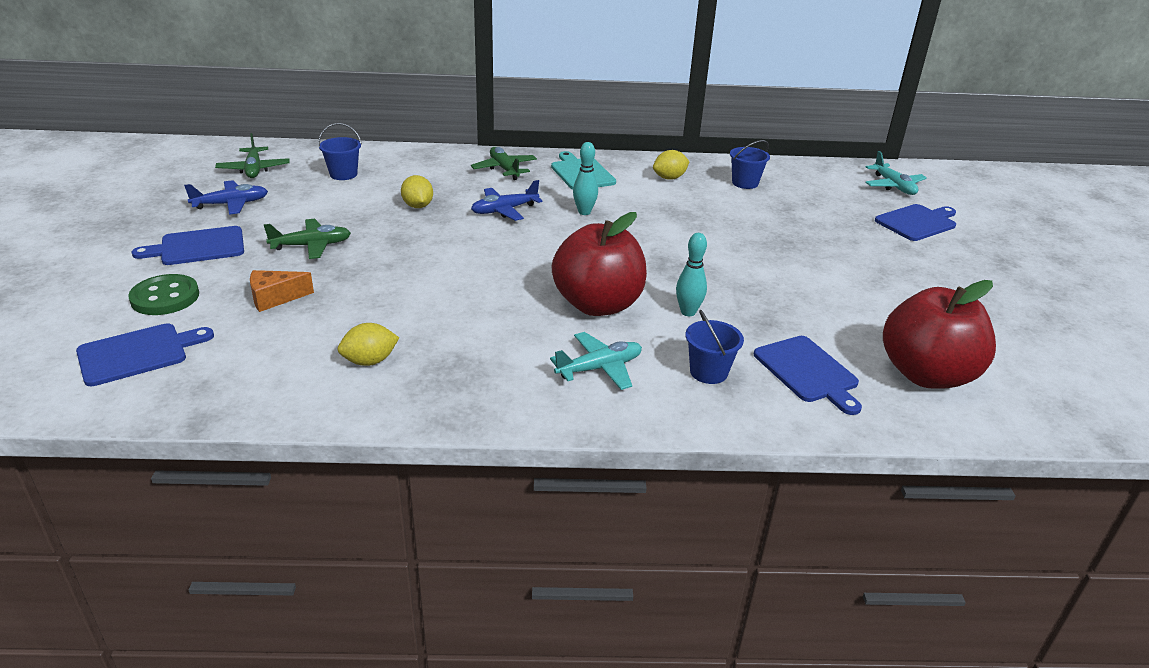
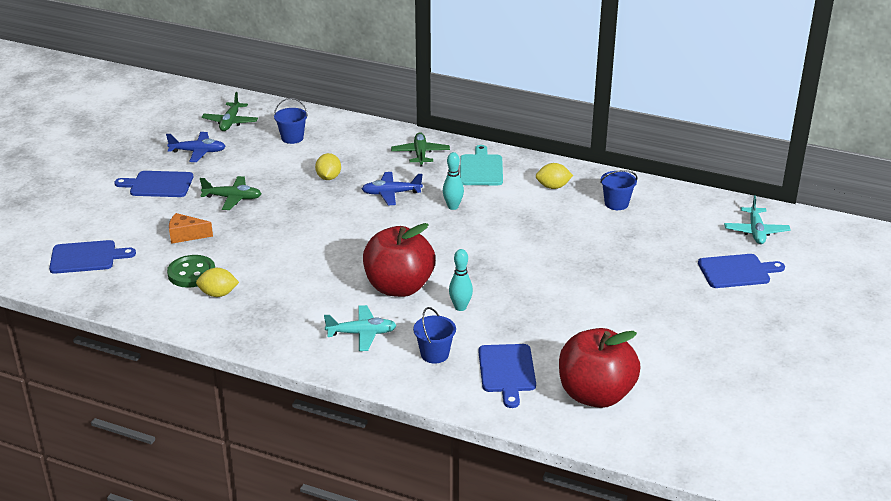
camera: 25 degrees right, 0 degrees up
green button [128,274,199,315] -> green button moved to [167,255,215,288]

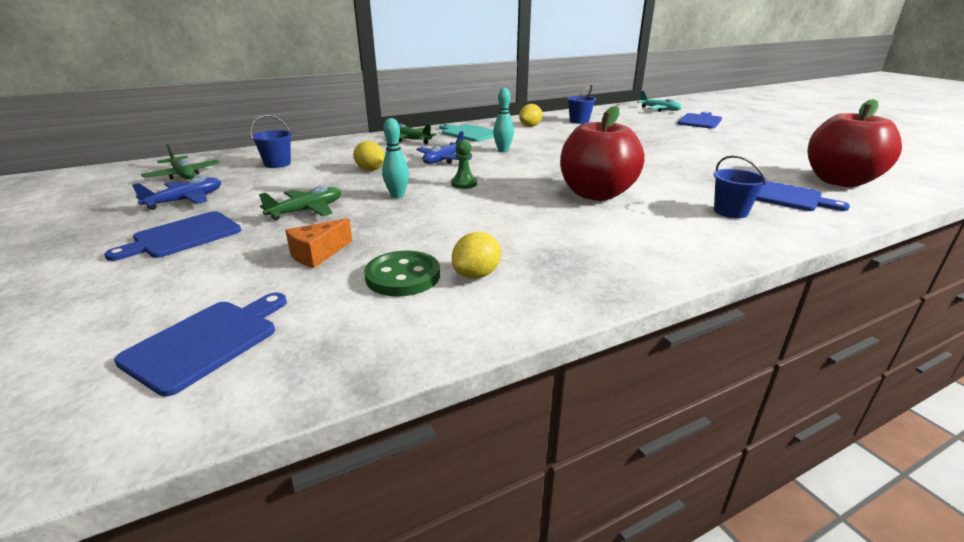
camera: 50 degrees left, 5 degrees down
turquoise plane [324,305,397,351] -> none
turquoise bowling pin [449,249,473,311] -> turquoise bowling pin moved to [382,118,409,198]
none -> green pawn [451,140,477,189]

